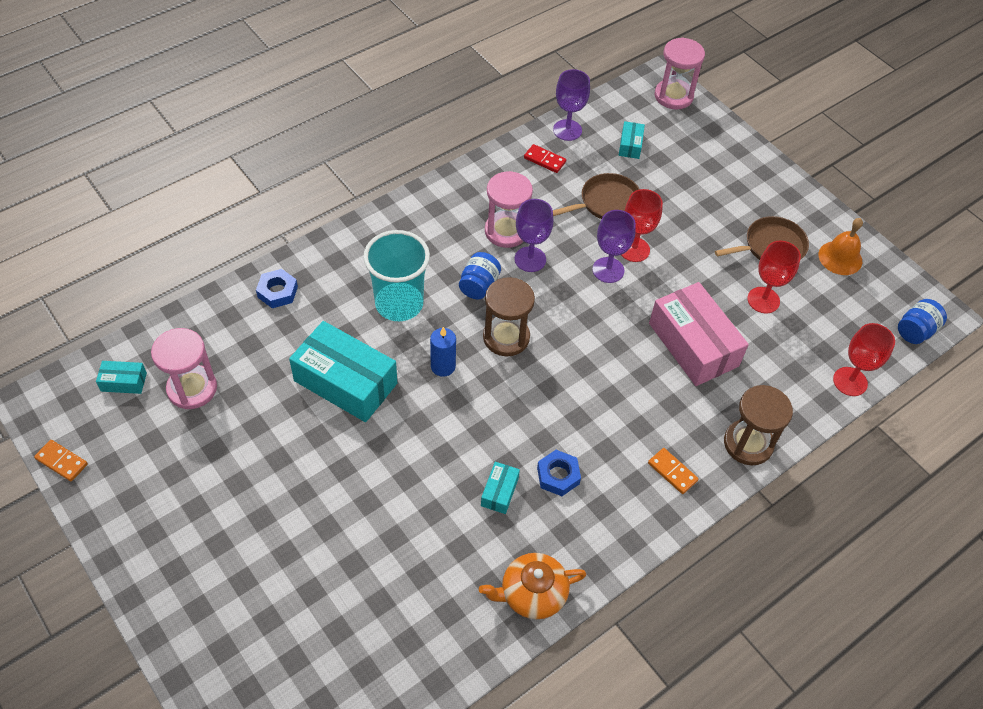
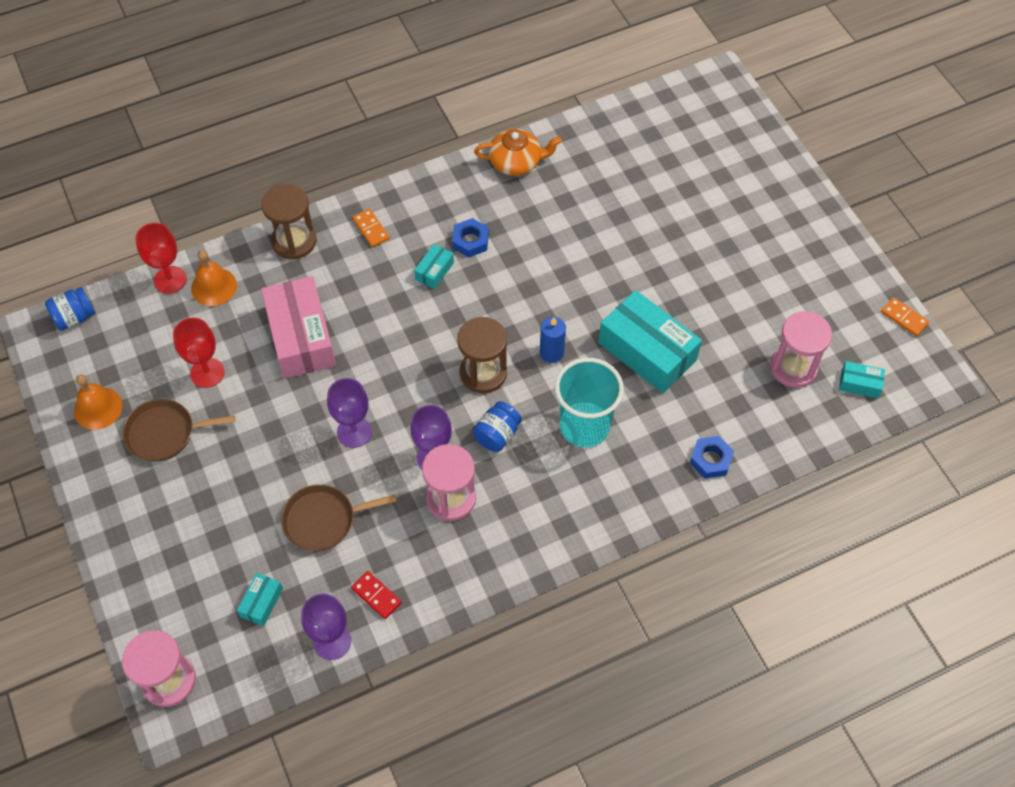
camera: 165 degrees left, 5 degrees up
turquoise box [481,462,520,514] -> turquoise box moved to [414,244,454,289]
red goblet [621,189,663,262] -> none
none -> orange bell [191,250,237,306]

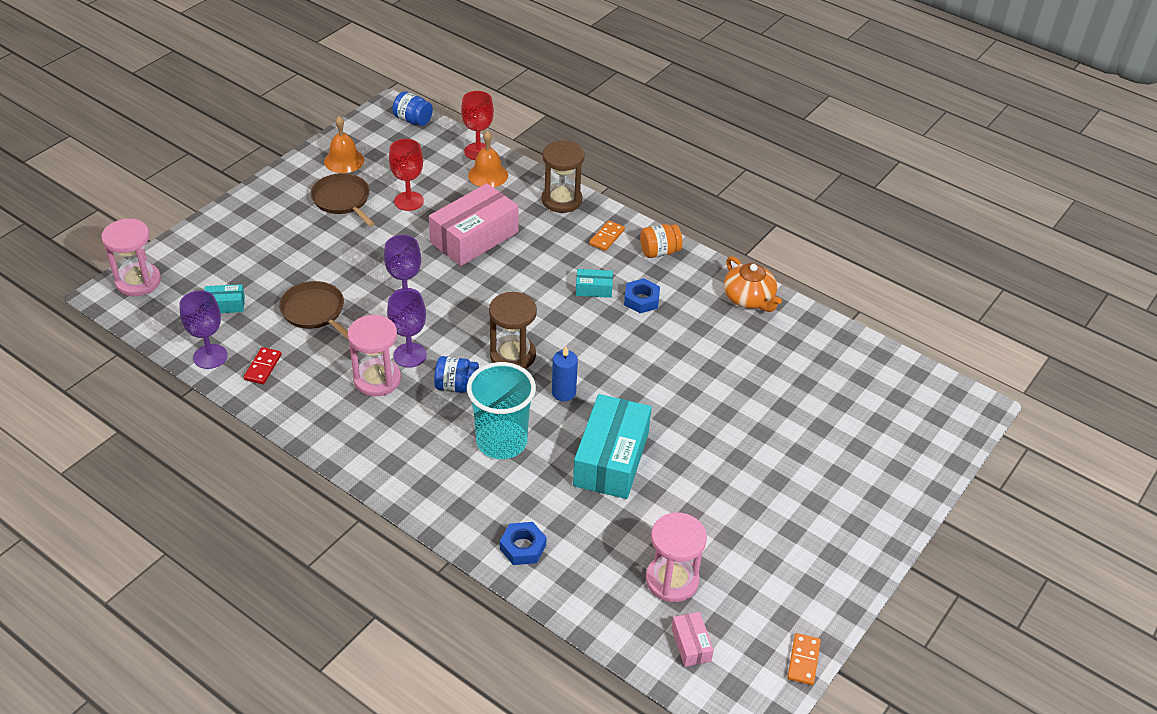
camera: 60 degrees right, 15 degrees down
turquoise box [839,361,885,398] -> pink box [671,612,714,667]
none -> orange jar [640,224,682,258]

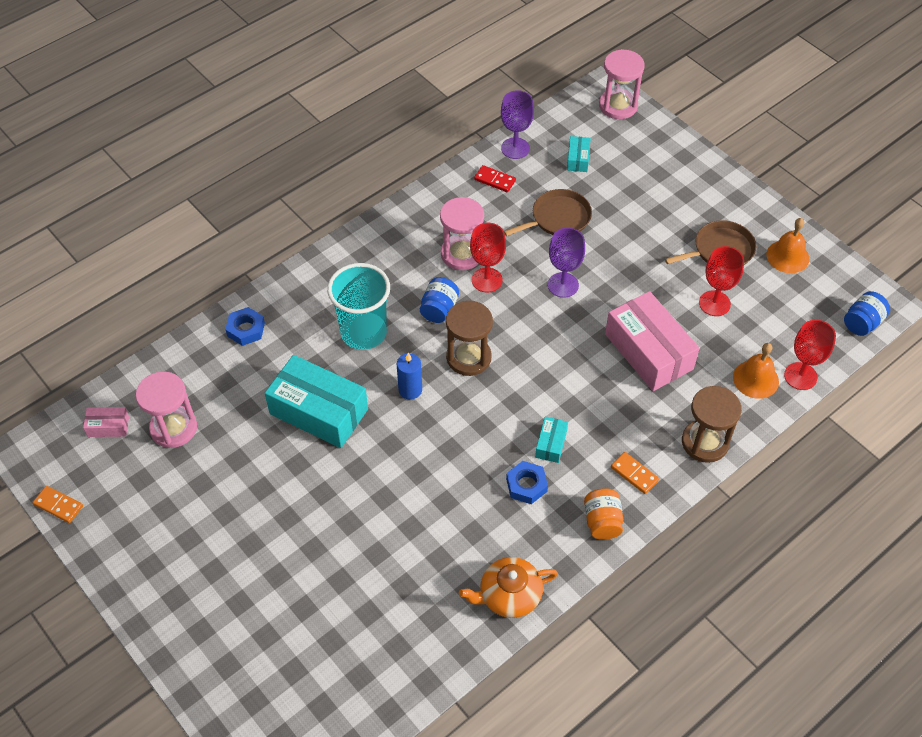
camera: 105 degrees right, 10 degrees up
purple goblet [387,290,427,368] -> red goblet [470,223,506,292]

